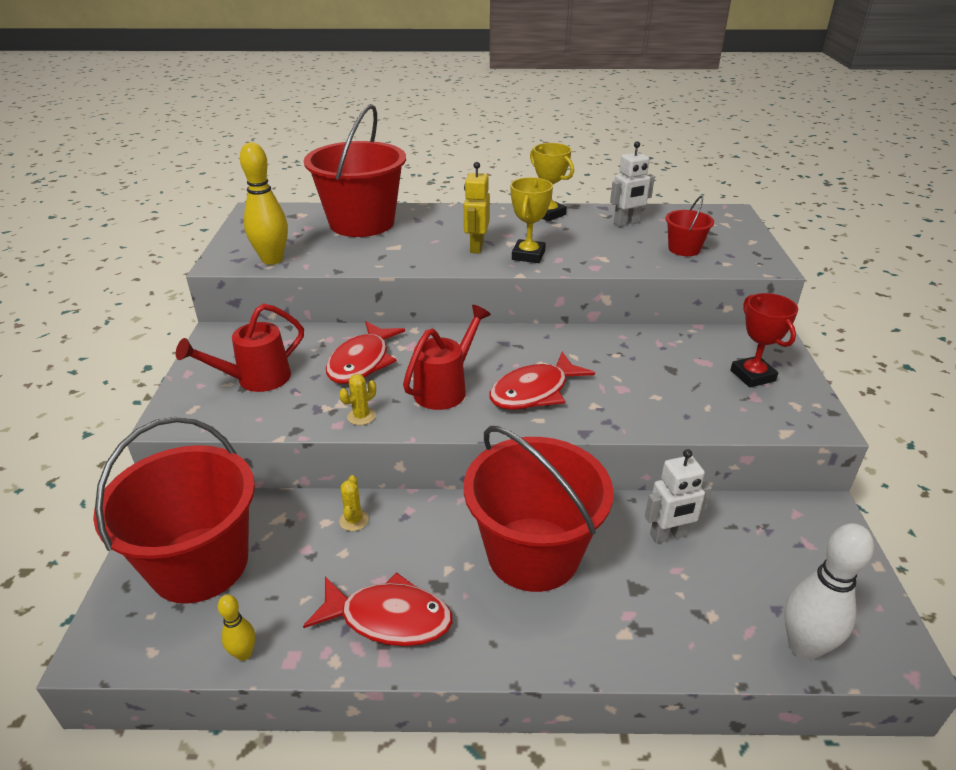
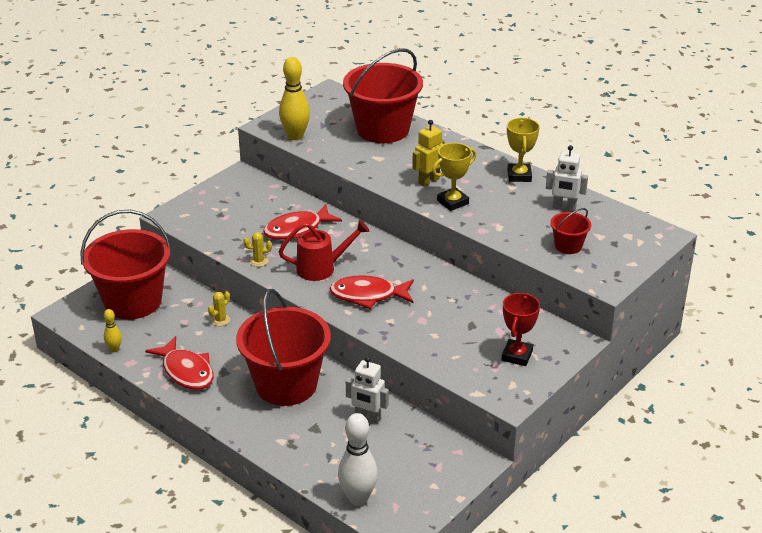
camera: 40 degrees right, 0 degrees up
red watering can [176,303,304,392] -> none

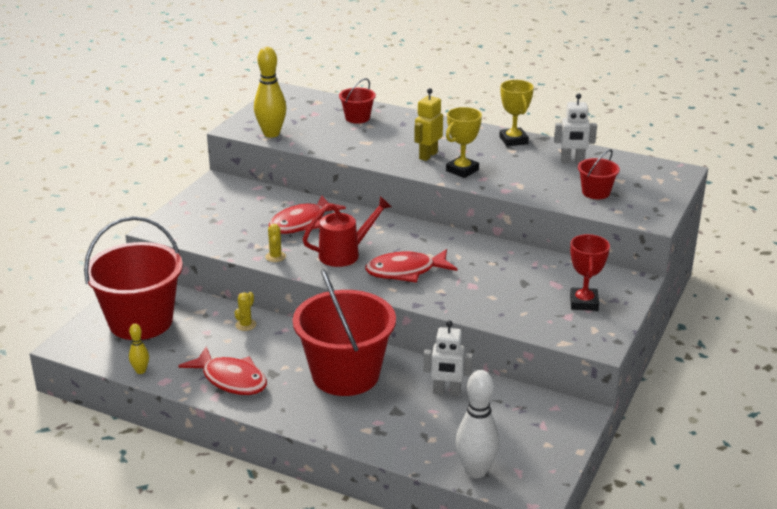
camera: 15 degrees left, 5 degrees down
yellow cactus [244,232,272,267] -> yellow cactus turned 75 degrees counterclockwise [265,224,286,262]
red bucket [343,48,423,143] -> red bucket [339,78,376,123], size x0.45

